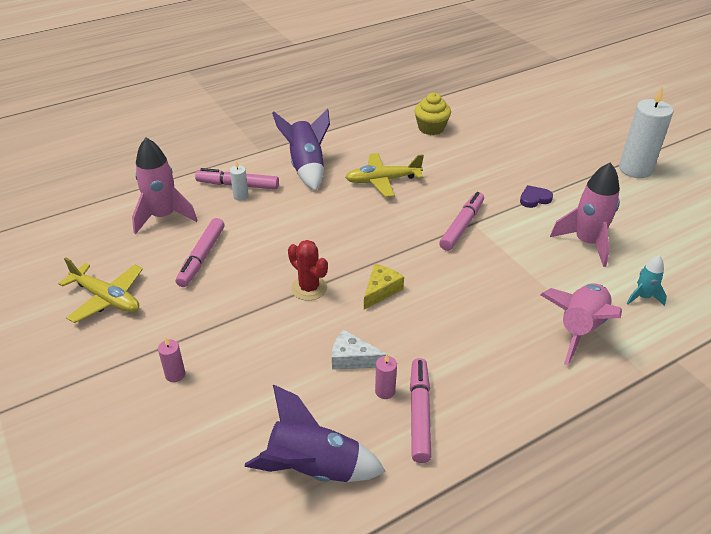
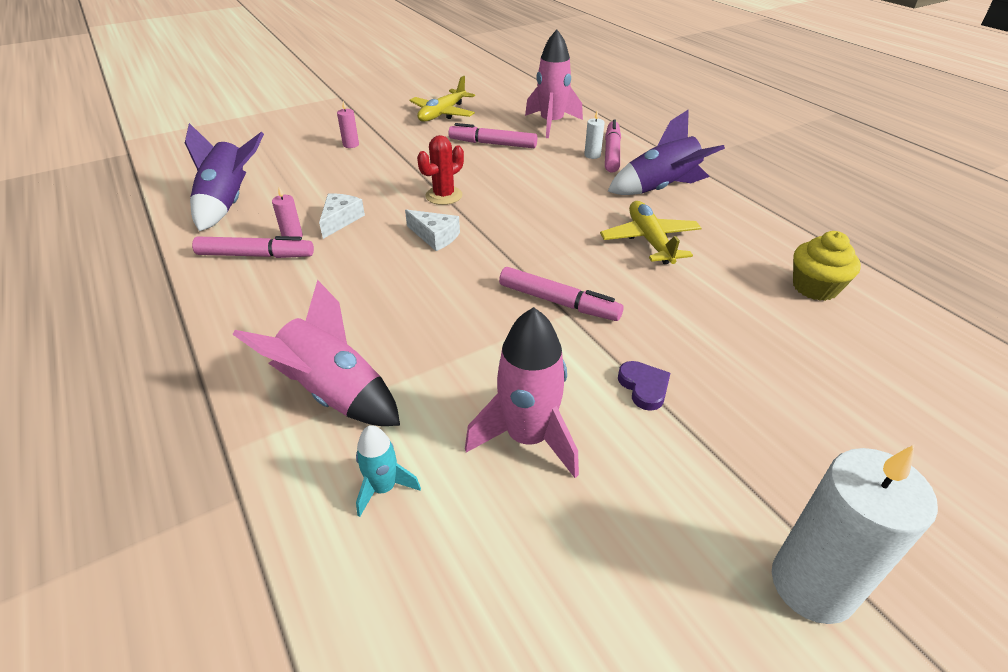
camera: 90 degrees right, 0 degrees up
yellow cheese [364,264,404,310] -> white cheese [405,210,460,251]

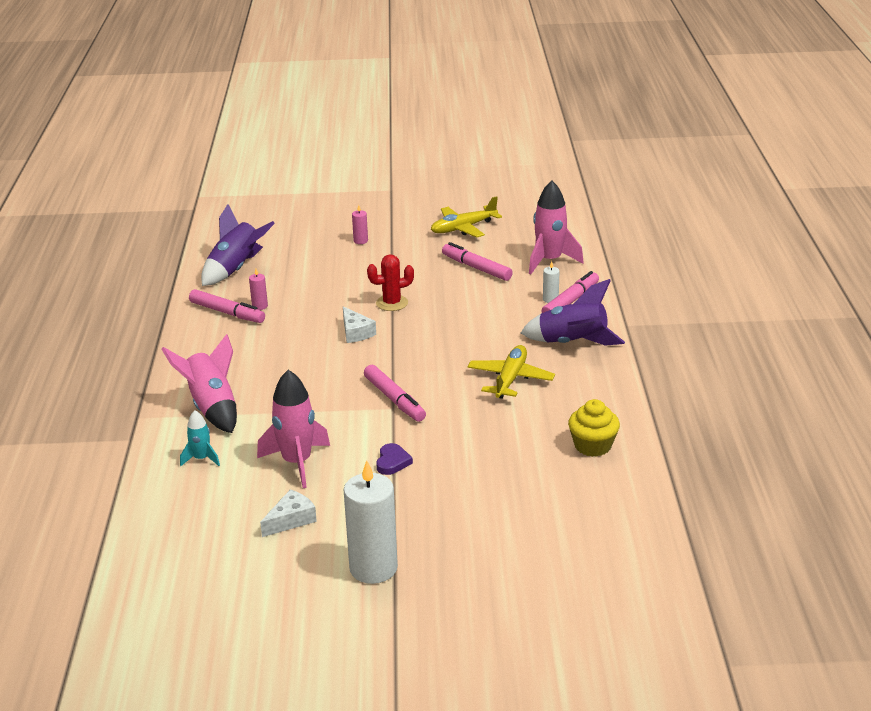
camera: 30 degrees right, 10 degrees down
white cheese [319,193,365,239] -> white cheese moved to [260,489,317,537]

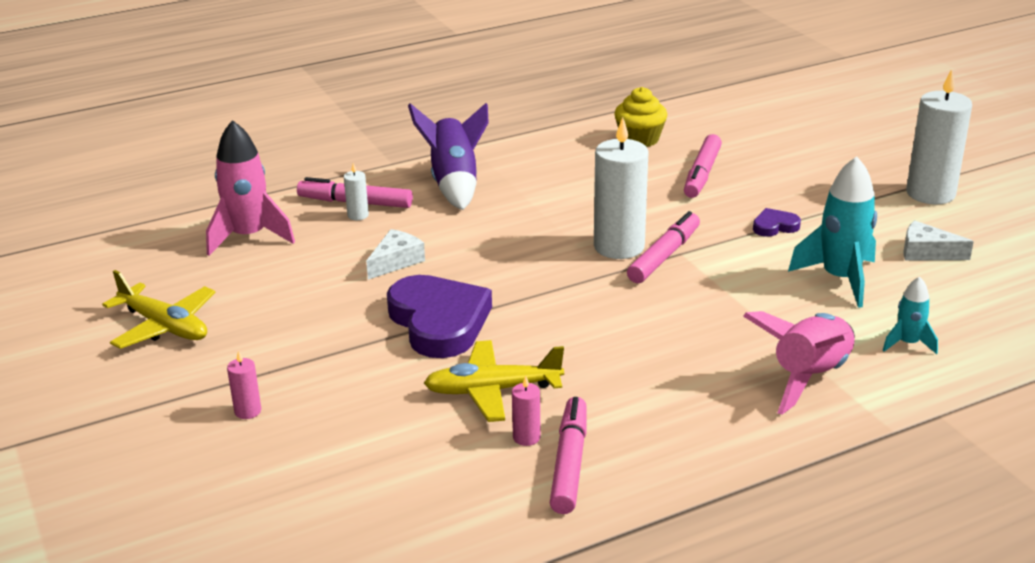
camera: 115 degrees left, 0 degrees up
purple rocket [201,204,275,286] -> none
pink rocket [257,370,330,488] -> turquoise rocket [788,156,877,308]
white cheese [343,306,376,343] -> white cheese moved to [366,229,425,280]
red cactus [367,254,414,311] -> purple heart [387,275,492,358]
pink marker [442,242,513,281] -> pink marker moved to [684,134,722,198]
yellow plane [467,345,555,399] -> yellow plane moved to [424,340,564,422]
none -> white candle [594,117,649,259]

